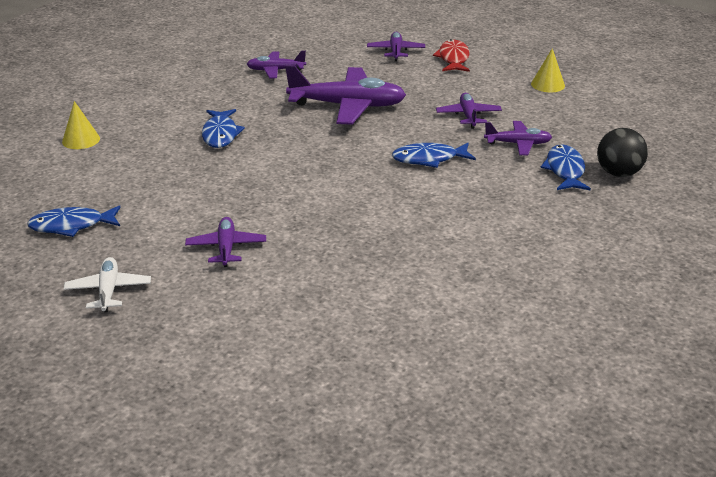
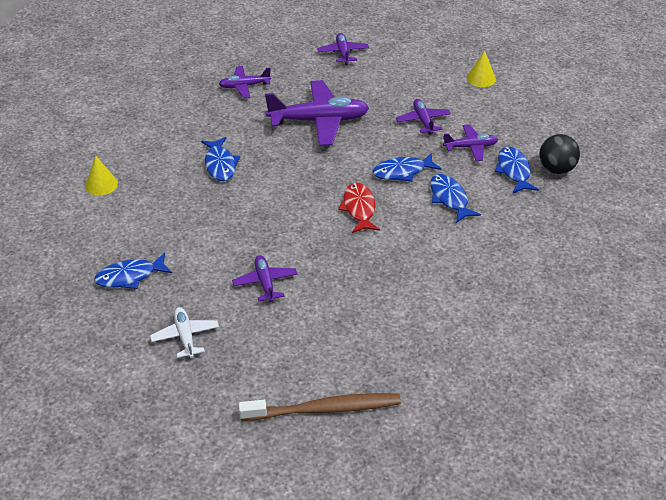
camera: 10 degrees left, 10 degrees up
red fish [433,39,470,72] -> red fish moved to [338,183,380,233]
none -> brown toothbrush [239,393,401,421]
none -> blue fish [430,174,481,223]

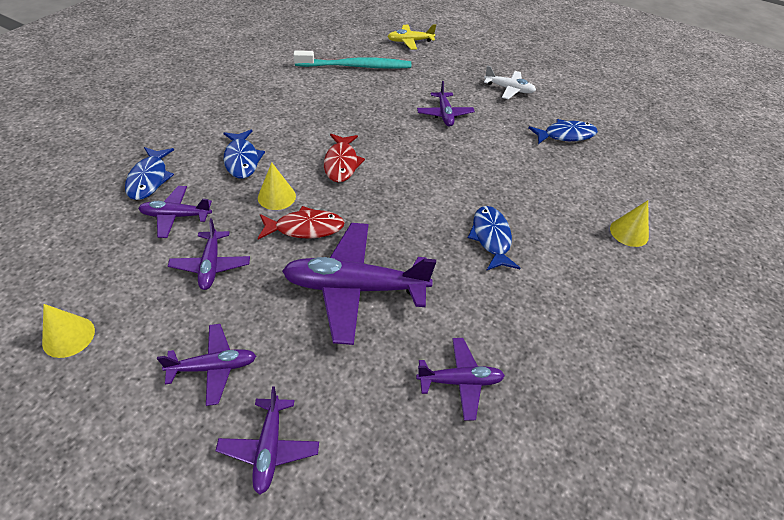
camera: 175 degrees left, 5 degrees up
white plane [150,307,219,358] -> white plane turned 60 degrees counterclockwise [484,66,536,99]
brown toothbrush [239,393,401,421] -> yellow plane [387,24,436,50]
blue fish [372,153,441,182] -> yellow cone [258,162,296,210]
black ball [539,134,580,174] -> none
none -> purple plane [157,324,256,406]
none -> red fish [258,206,345,239]
none -> turquoise toothbrush [293,50,411,69]

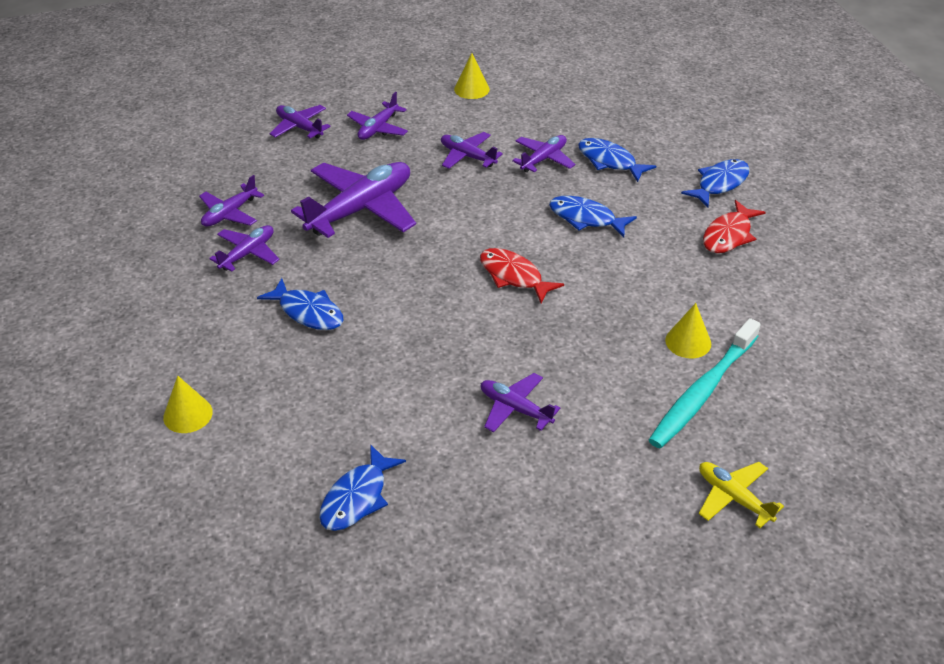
camera: 135 degrees right, 5 degrees down
yellow cone [258,162,296,210] -> yellow cone moved to [665,303,711,358]
red fish [258,206,345,239] -> red fish moved to [703,200,766,253]
yellow plane [387,24,436,50] -> yellow plane turned 75 degrees counterclockwise [699,462,784,528]
white plane [484,66,536,99] -> none
none -> purple plane [209,225,279,272]
none -> blue fish [681,159,750,207]

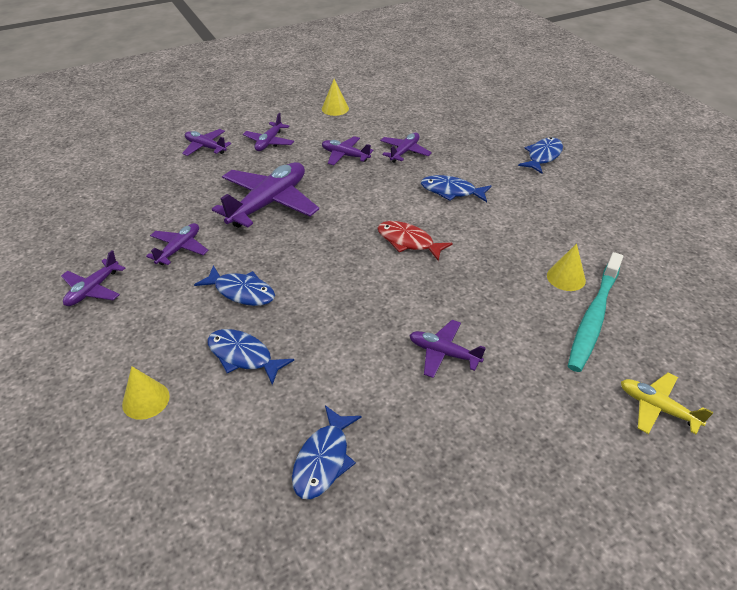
camera: 10 degrees left, 0 degrees up
purple plane [199,175,264,227] -> purple plane moved to [61,250,125,306]
blue fish [578,138,656,182] -> blue fish moved to [207,329,294,385]
red fish [703,200,766,253] -> none

